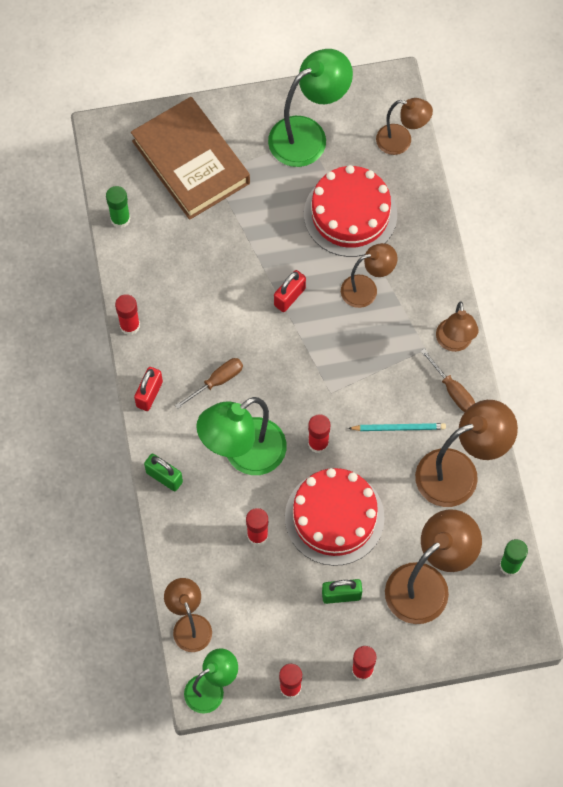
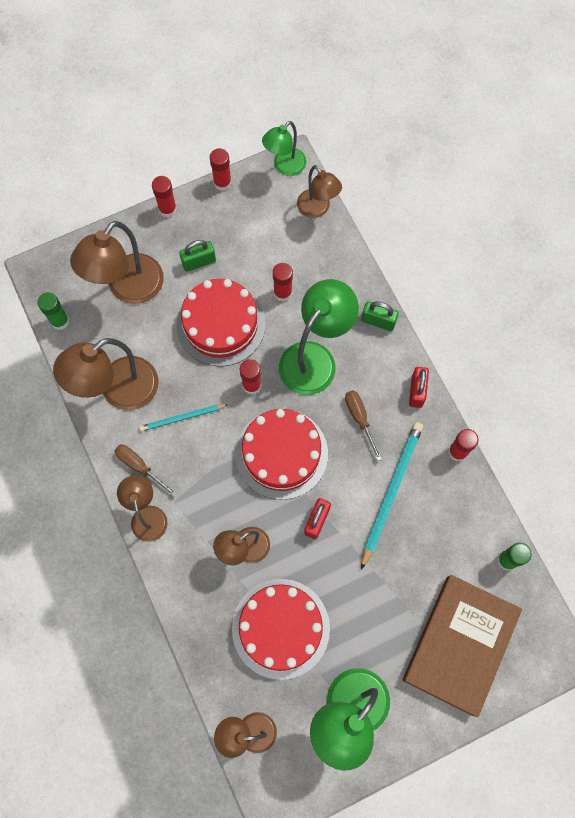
camera: 165 degrees right, 5 degrees up
brown book [131,97,250,220] -> brown book turned 75 degrees clockwise [403,575,522,717]
brown screwdriver [175,358,243,409] -> brown screwdriver turned 120 degrees clockwise [345,390,382,461]
none -> red cake [235,409,328,500]
none -> turquoise pencil [361,422,423,570]

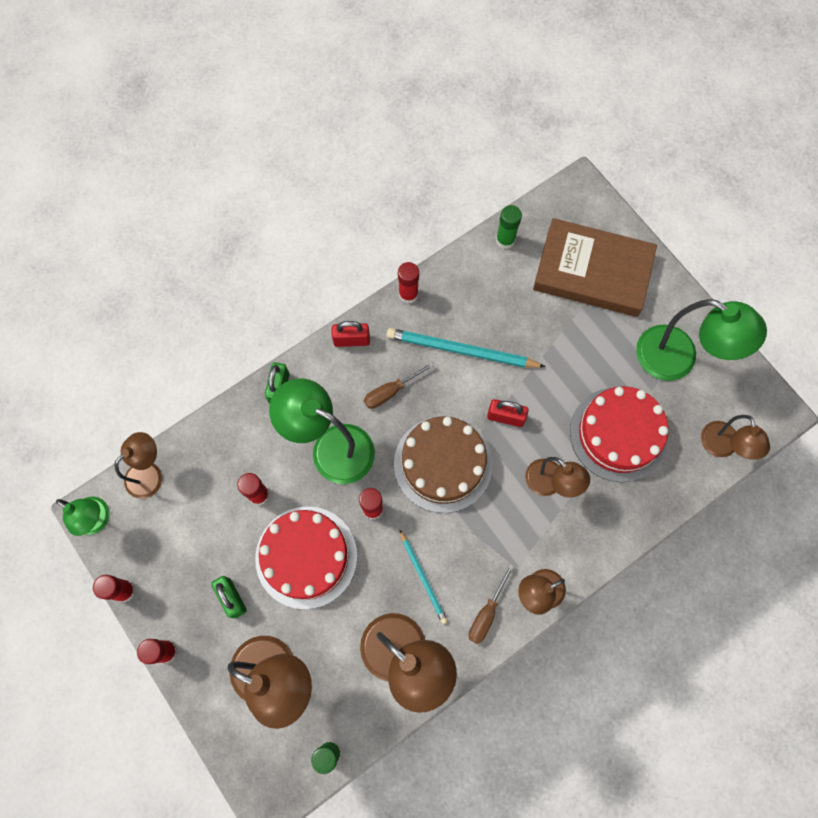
camera: 100 degrees left, 0 degrees up
red cake [235,409,328,500] -> brown cake [394,416,492,513]

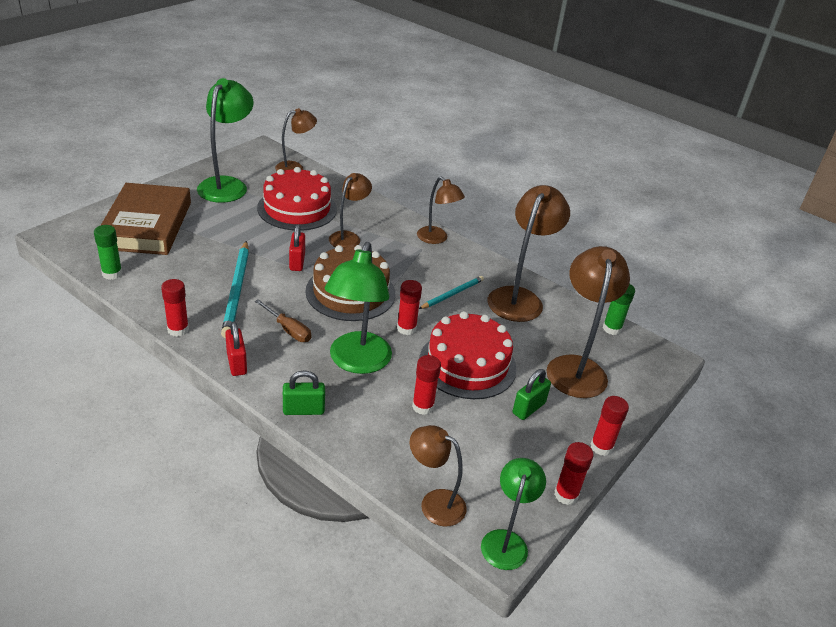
camera: 110 degrees left, 35 degrees down
brown screwdriver [468,564,514,644] -> none

